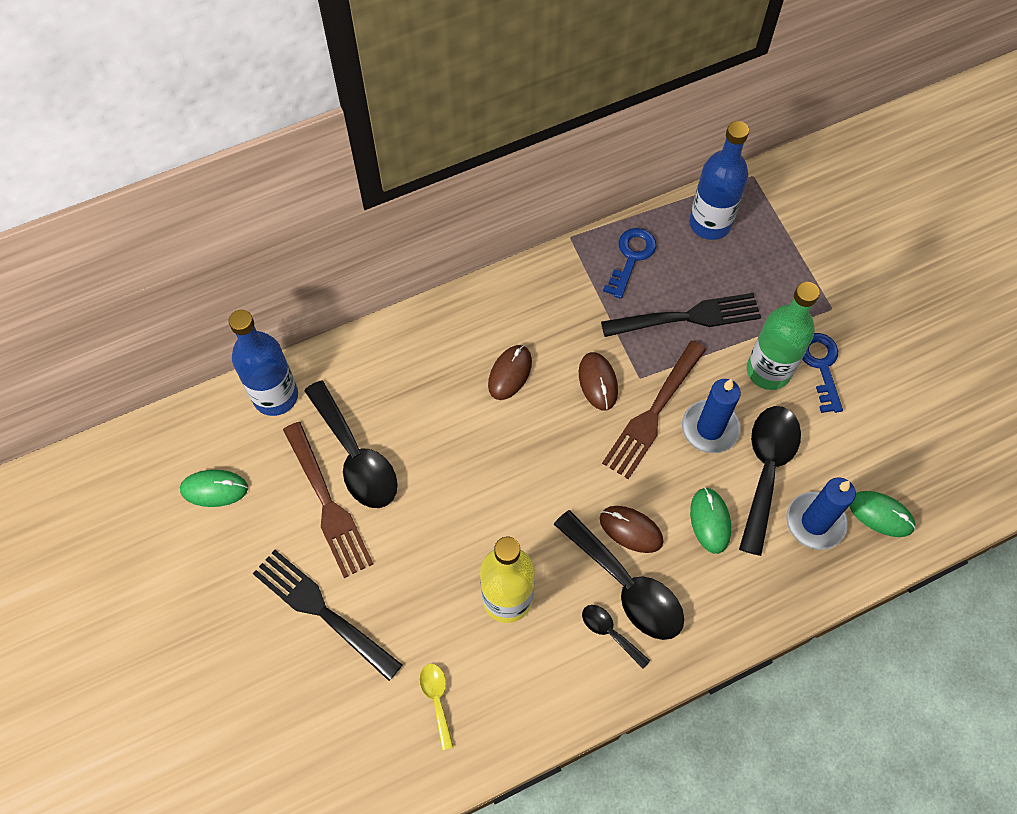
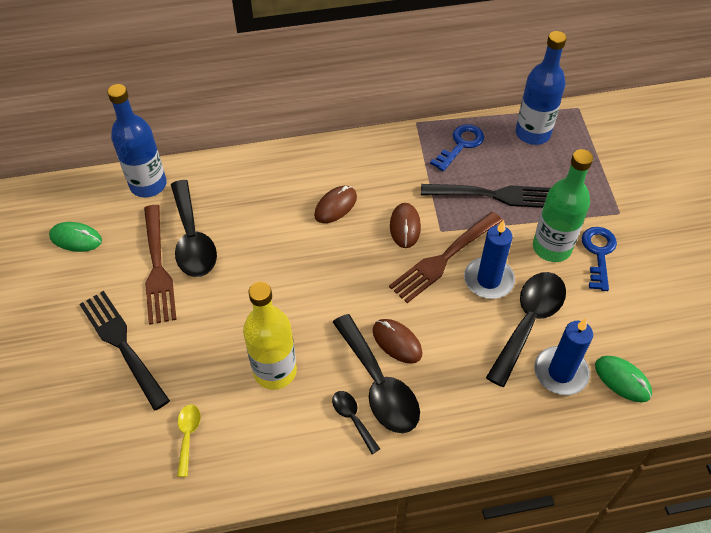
camera: 15 degrees right, 10 degrees down
green mouse [690,487,731,554] -> none

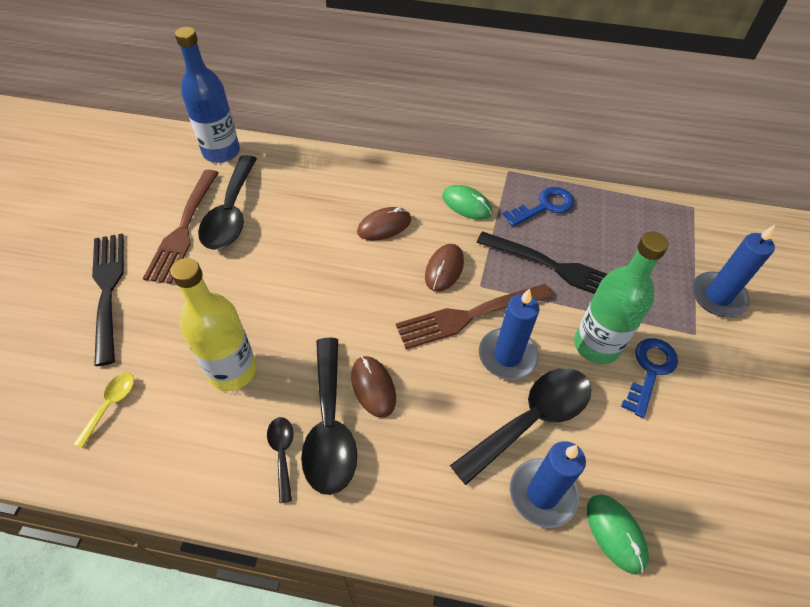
camera: 20 degrees right, 0 degrees up
green mouse [49,222,102,252] -> green mouse moved to [442,185,493,220]
blue bottle [516,31,567,145] -> none
none -> blue candle [692,225,775,317]

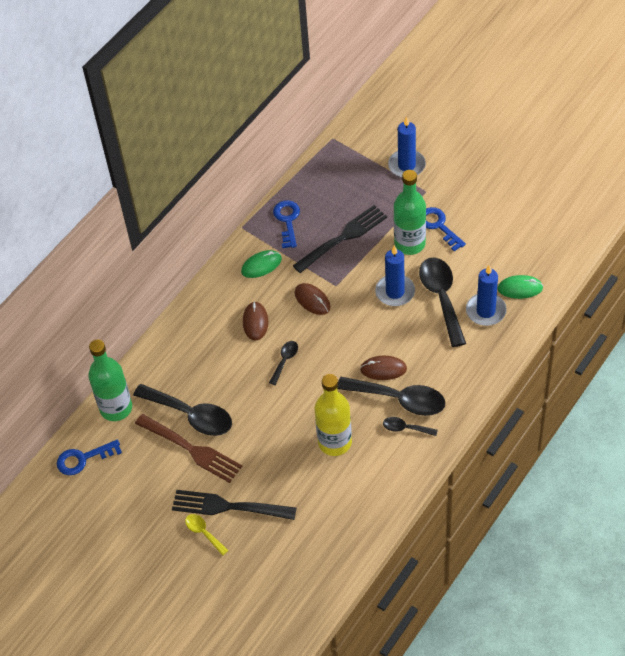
camera: 60 degrees left, 0 degrees up
yellow spoon [74,373,134,448] -> yellow spoon moved to [185,514,229,556]
blue bottle [175,27,240,163] -> green bottle [88,339,132,421]
brown fork [396,284,553,349] -> none
none -> blue key [57,439,122,475]
none -> black spoon [269,341,298,385]

